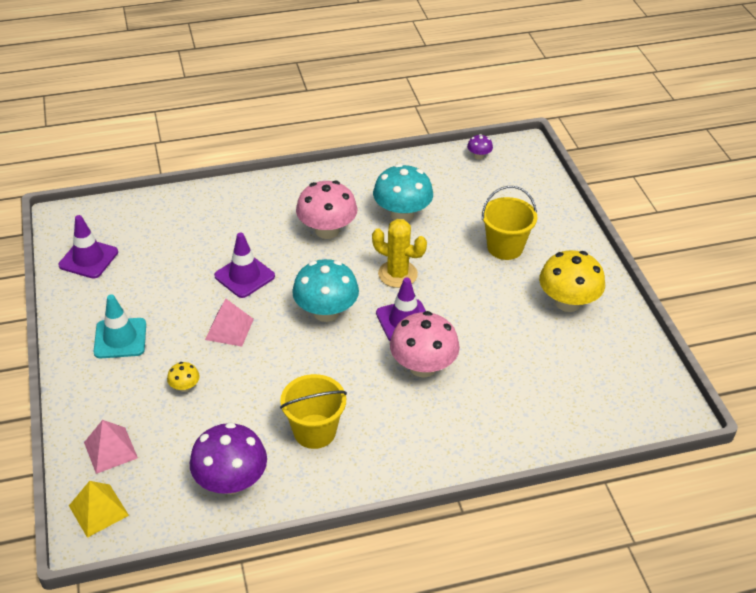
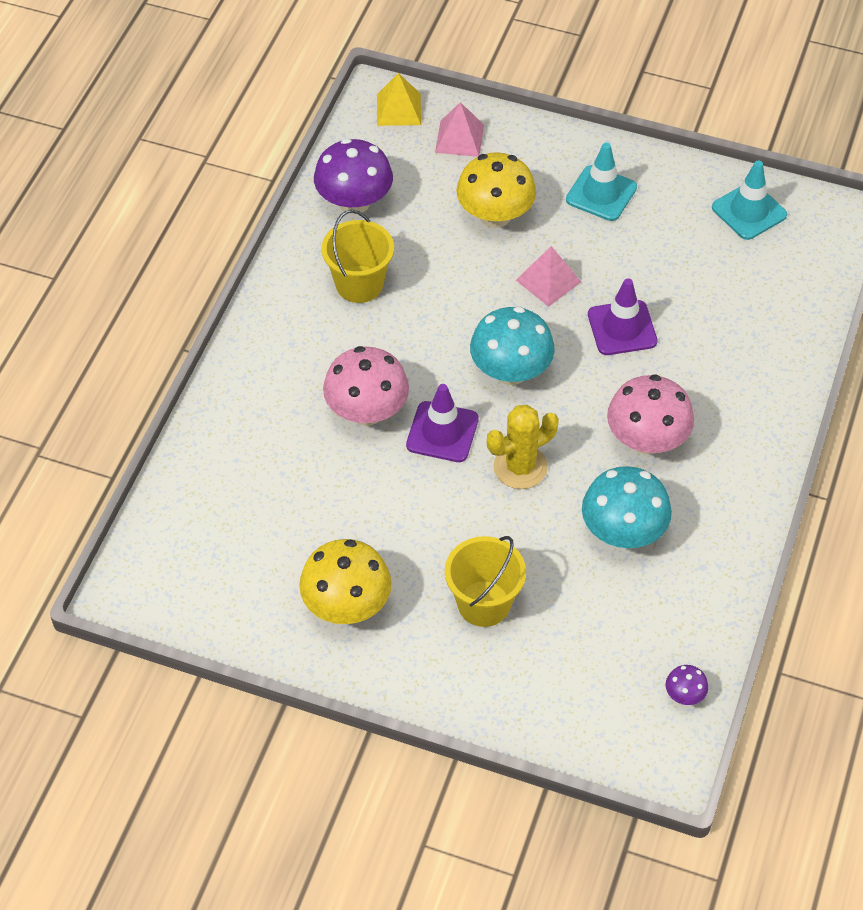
camera: 125 degrees right, 10 degrees up
purple traffic cone [59,215,118,279] -> turquoise traffic cone [712,161,787,240]
yellow mushroom [167,362,200,392] -> yellow mushroom [456,152,536,228], size x2.19

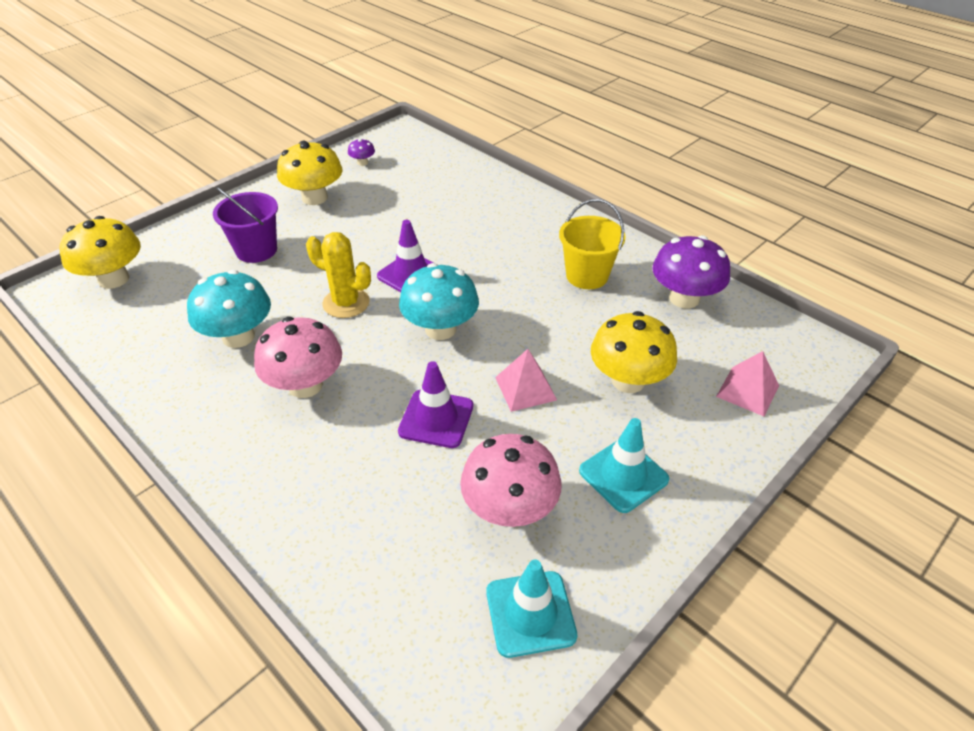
camera: 115 degrees right, 10 degrees down
pink mushroom [323,346,409,426] -> pink mushroom moved to [460,434,562,527]
yellow pyramid [377,73,421,126] -> none
yellow bucket [445,536,526,627] -> purple bucket [213,187,278,263]
yellow cactus [487,405,559,489] -> yellow cactus turned 60 degrees counterclockwise [306,232,371,318]
purple mushroom [666,665,708,705] -> purple mushroom moved to [348,139,375,166]
none -> yellow mushroom [59,216,141,289]

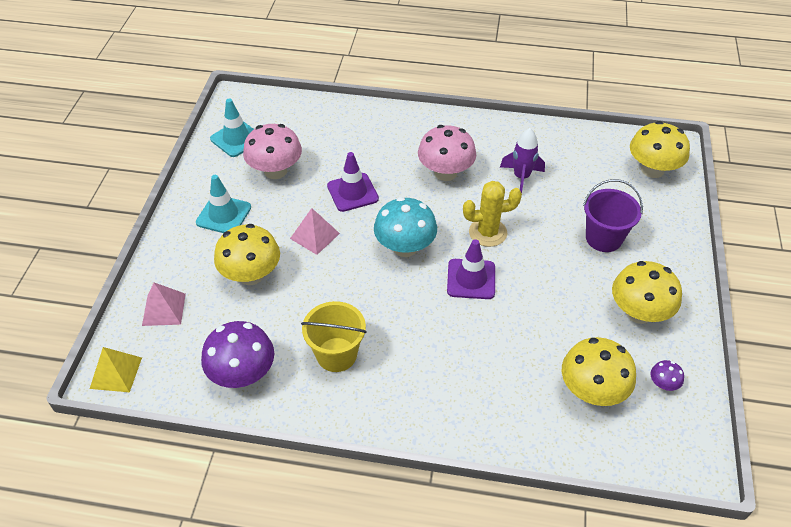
camera: 145 degrees right, 5 degrees up
turquoise mushroom [187,270,271,348] -> purple rocket [500,128,545,193]
none -> yellow pyramid [90,347,142,392]
none -> yellow mushroom [562,337,636,406]

